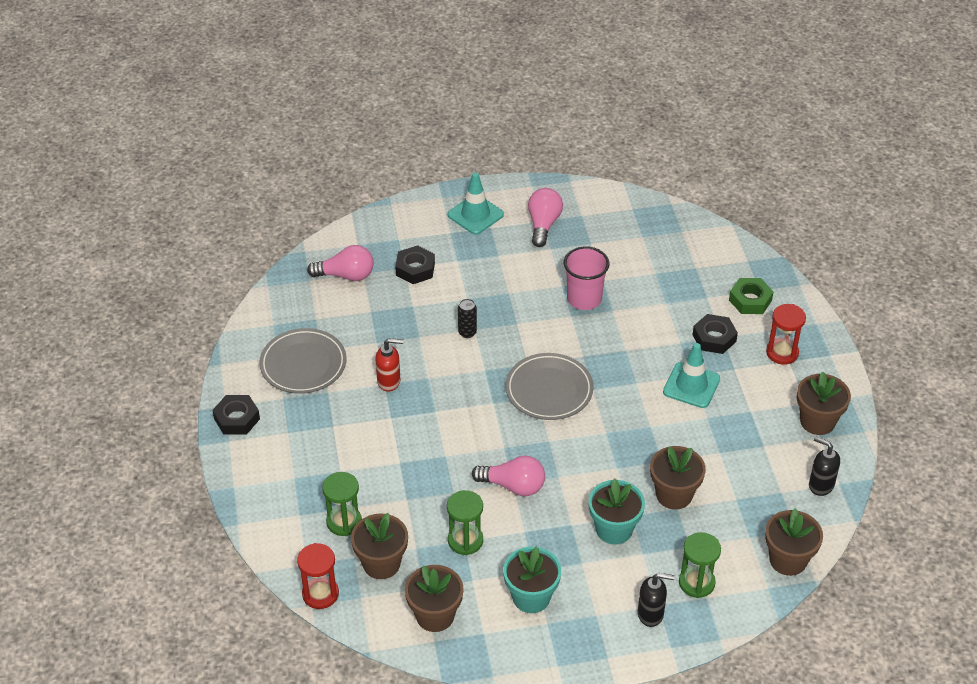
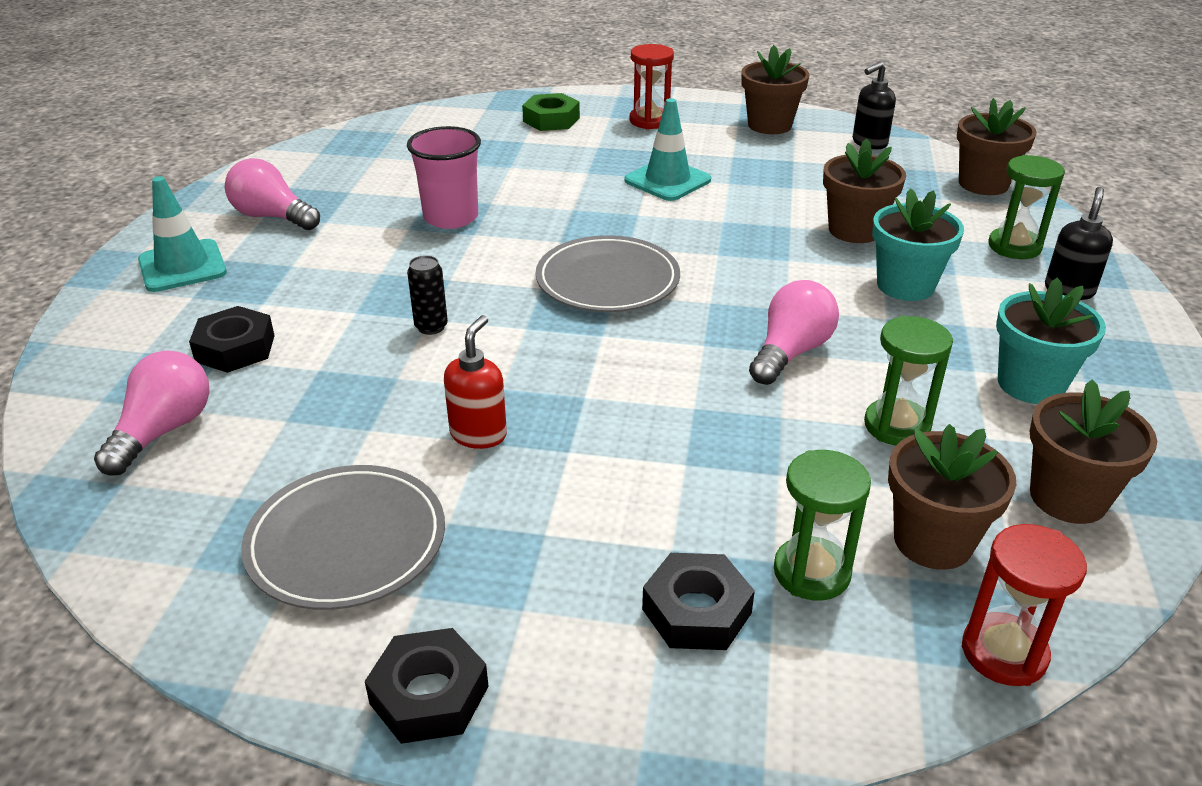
camera: 70 degrees left, 10 degrees down
black nut [693,314,738,354] -> black nut moved to [642,553,755,650]

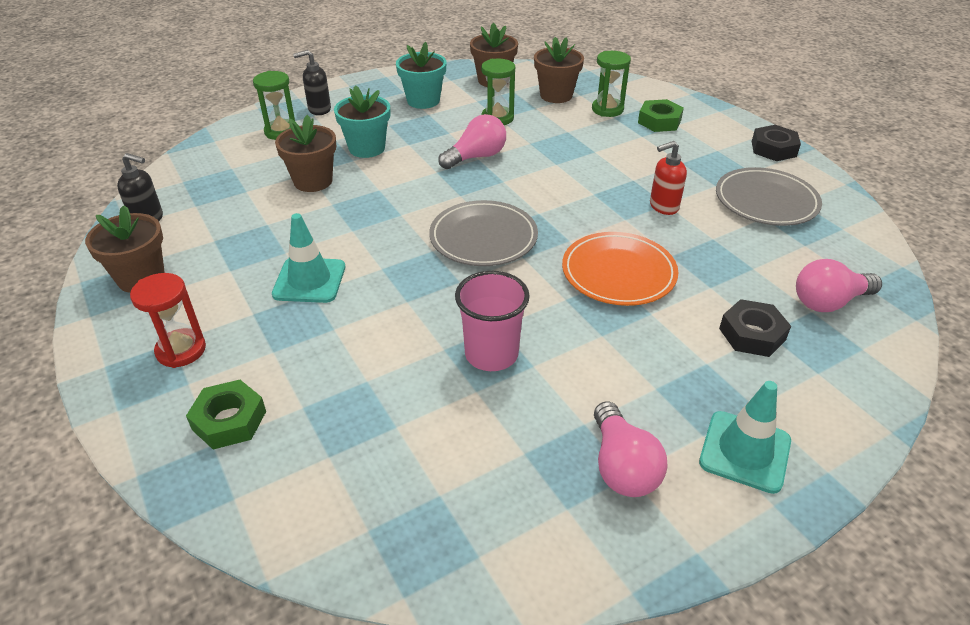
camera: 130 degrees left, 5 degrees up
black can [407,255,448,335] -> orange plate [562,232,679,306]
black nut [642,553,755,650] -> green nut [638,99,684,132]
pink light bulb [749,280,839,385] -> pink light bulb turned 150 degrees clockwise [438,114,506,169]
brown flower pot [957,98,1037,195] -> none
red hourglass [962,524,1087,686] -> none

